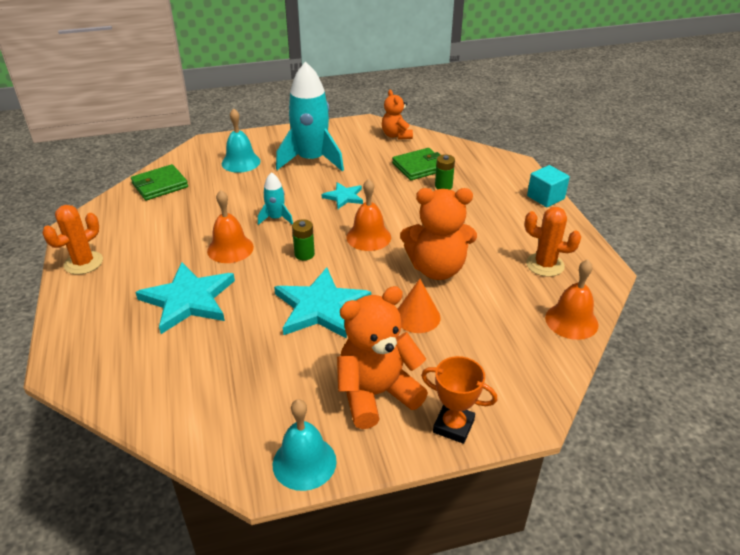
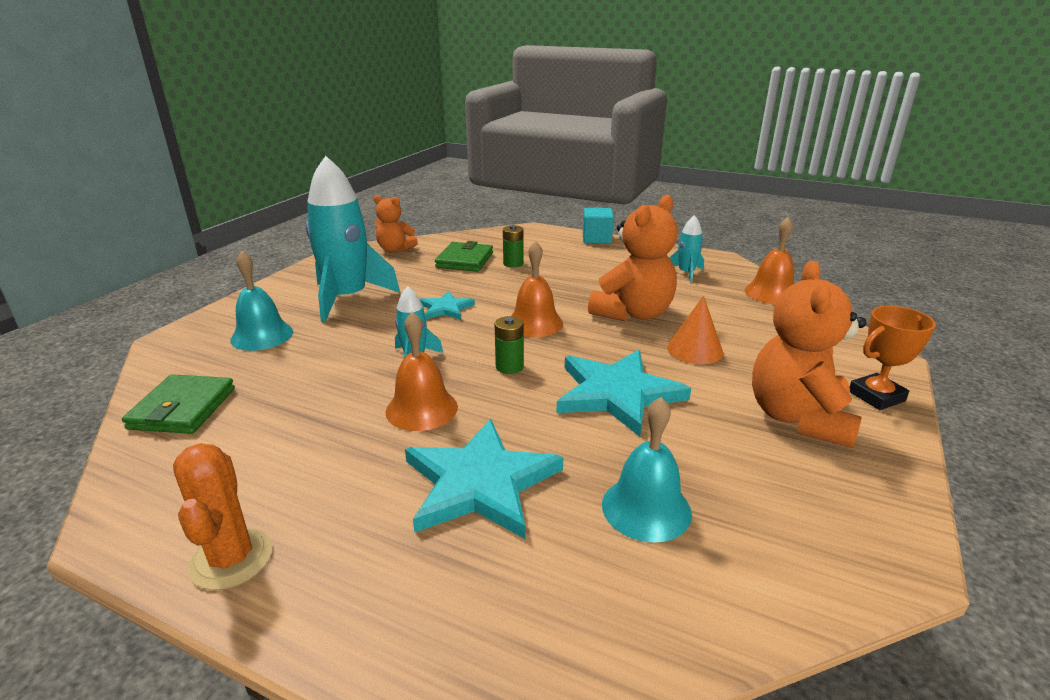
camera: 50 degrees left, 10 degrees down
turquoise bell [273,399,337,491] -> turquoise bell moved to [602,397,692,542]
orange cactus [524,207,581,277] -> turquoise rocket [669,215,704,283]

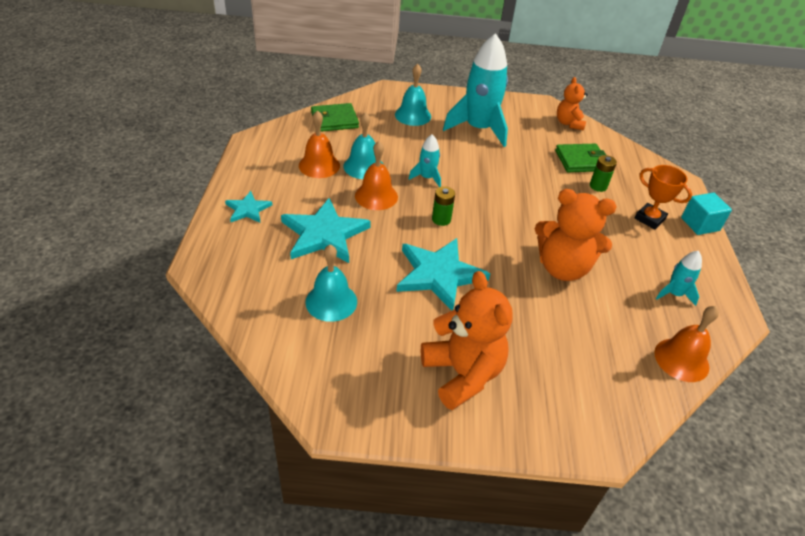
camera: 65 degrees right, 15 degrees up
orange cactus [173,443,272,590] -> none
turquoise star [420,291,475,320] -> turquoise star moved to [225,191,272,223]
orange bell [511,241,563,337] -> orange bell moved to [299,110,340,178]
orange cone [667,296,723,364] -> none
orange teddy bear [752,261,866,448] -> orange teddy bear turned 75 degrees clockwise [421,271,513,410]
orange trophy [849,306,936,410] -> orange trophy moved to [635,165,692,229]
none -> turquoise bell [343,112,384,179]

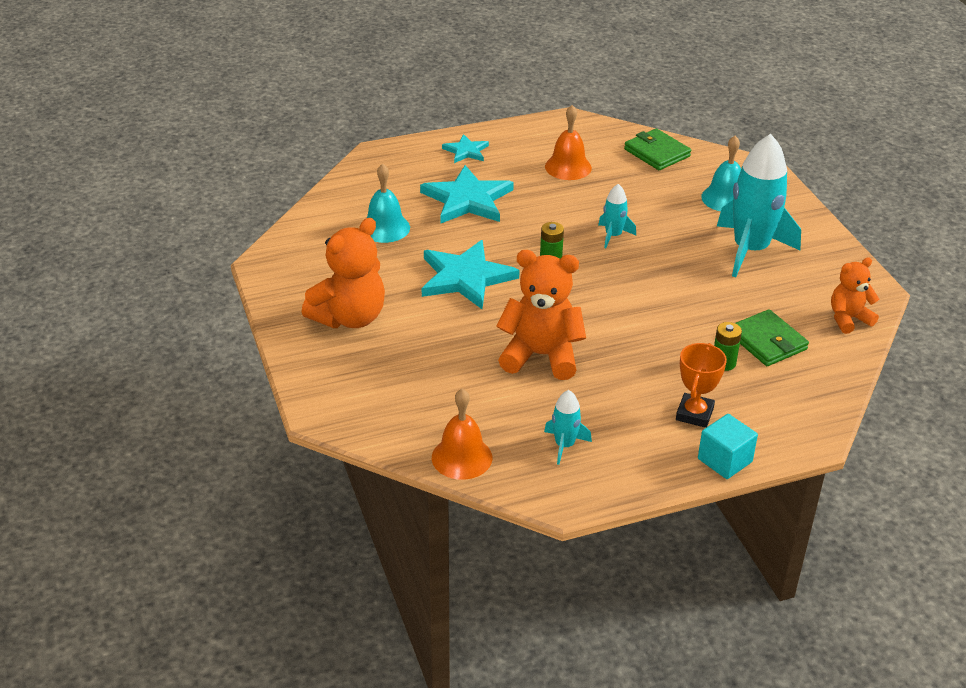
camera: 70 degrees right, 5 degrees down
turquoise bell [343,112,384,179] -> none
orange bell [355,141,398,210] -> none
orange teddy bear [535,189,617,281] -> orange teddy bear turned 105 degrees clockwise [496,250,586,380]

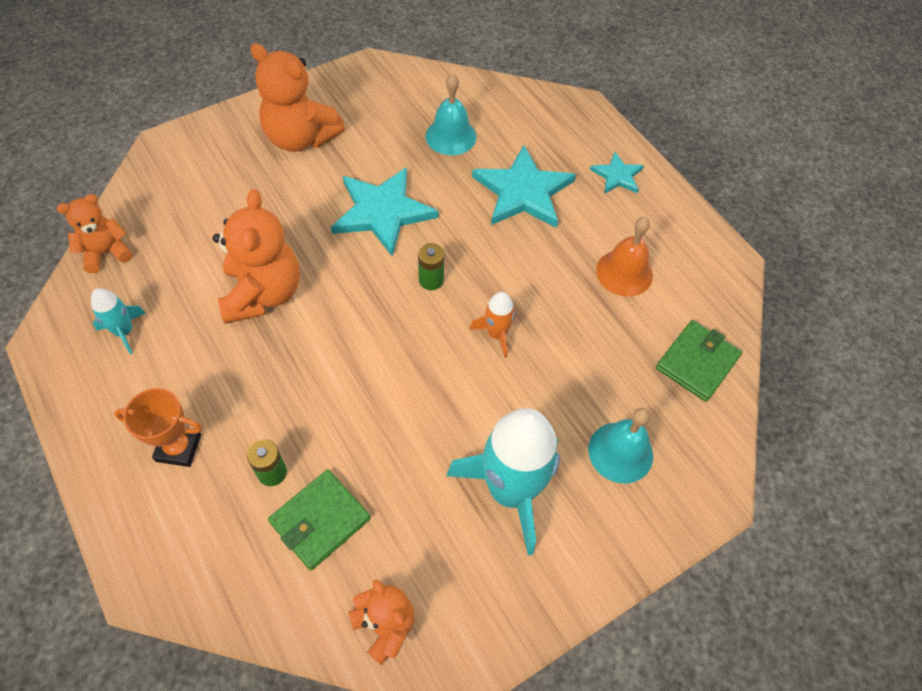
camera: 75 degrees right, 20 degrees up
orange bell [432,389,492,480] -> orange teddy bear [57,194,132,273]
turquoise rocket [598,184,636,248] -> orange rocket [470,292,516,358]
turquoise cube [698,414,758,479] -> none

